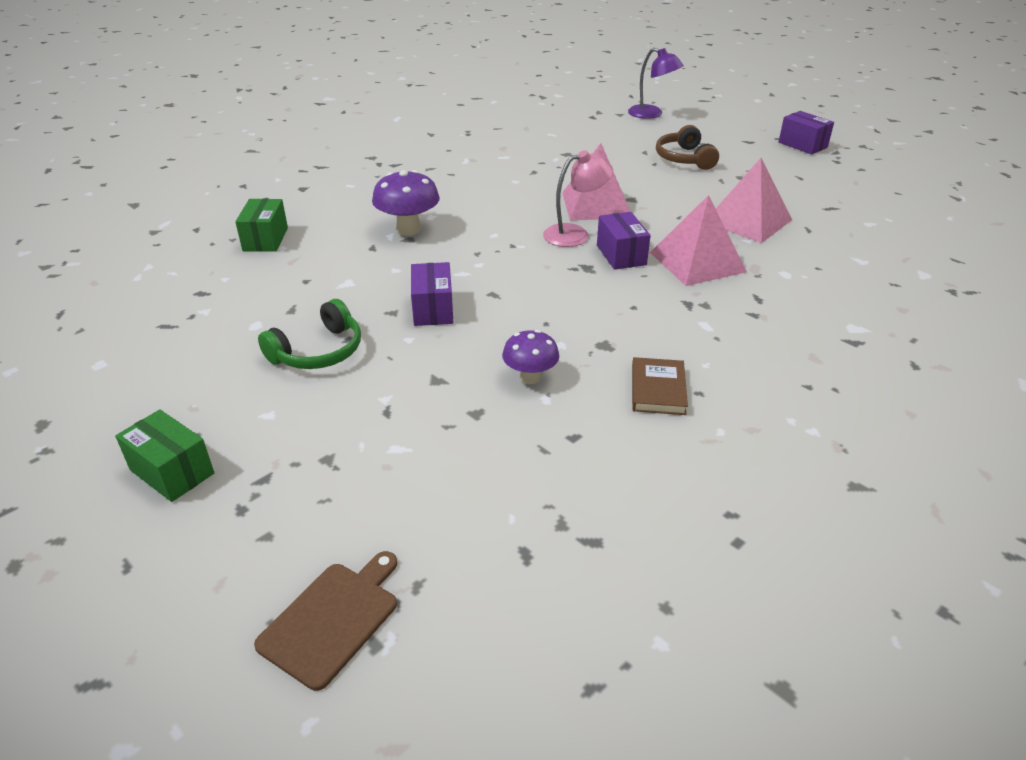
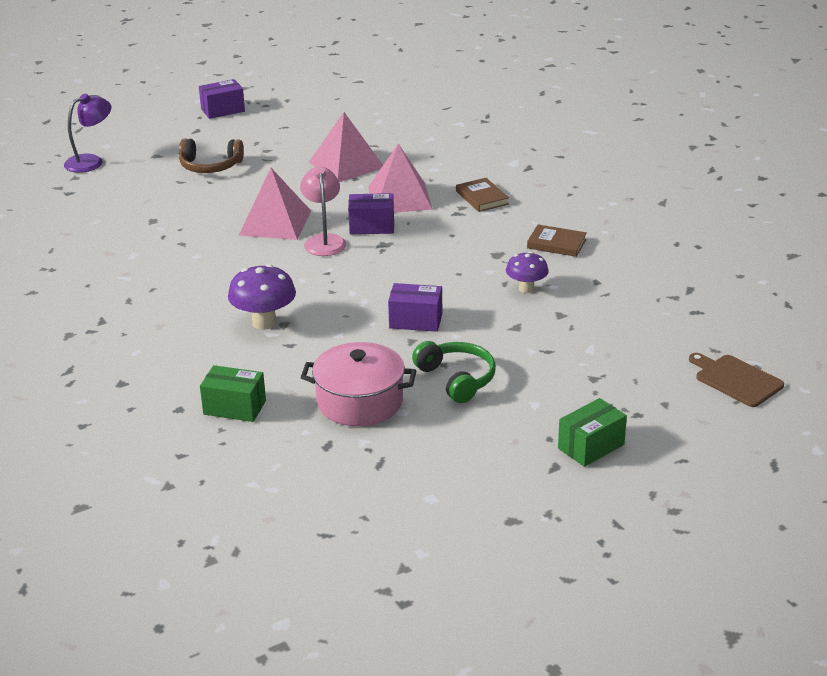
camera: 75 degrees left, 5 degrees down
none -> pink pot [301,342,417,426]
none -> brown book [456,178,509,212]

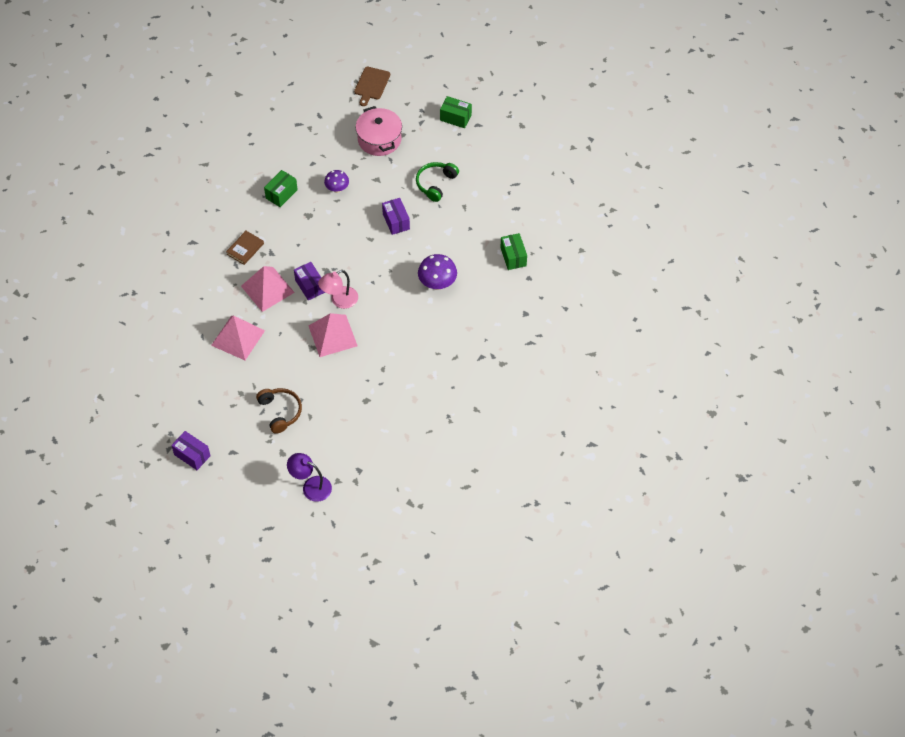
camera: 120 degrees left, 25 degrees up
pink pot [301,342,417,426] -> pink pot moved to [356,106,402,156]
brown book [527,225,587,257] -> green box [264,170,298,207]

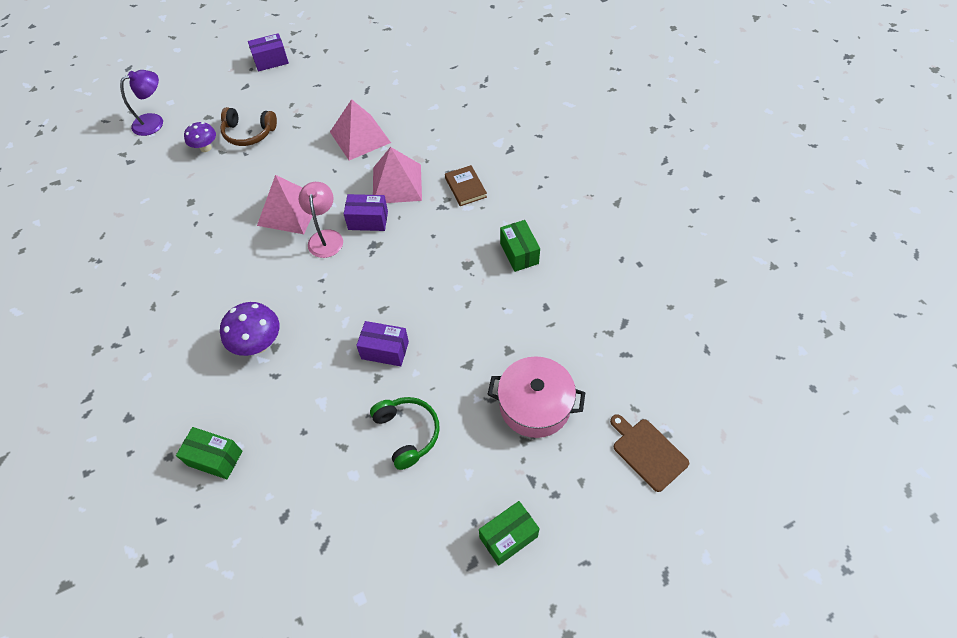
camera: 125 degrees right, 0 degrees up
purple mushroom [324,170,349,193] -> purple mushroom moved to [184,122,216,152]

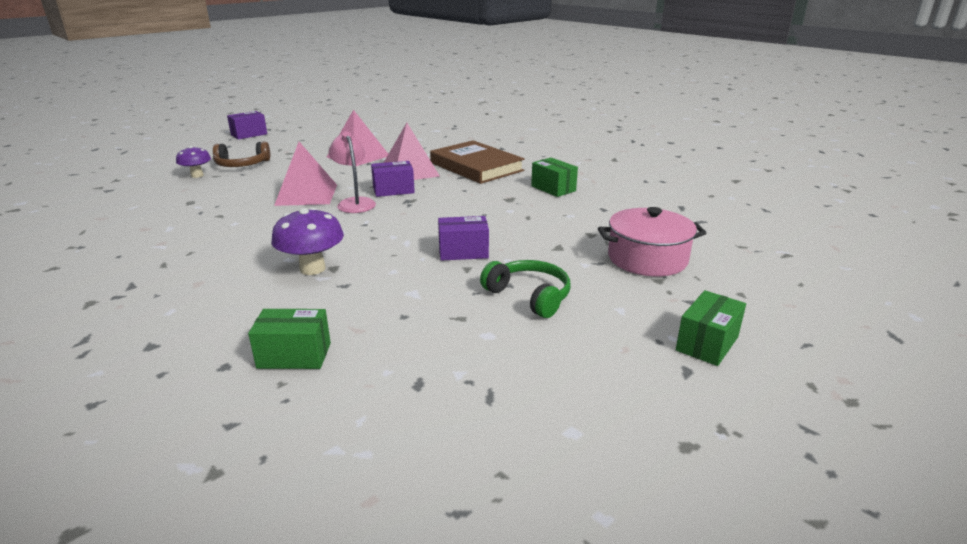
camera: 20 degrees left, 30 degrees down
purple lamp [120,70,163,136] -> none
brown book [445,165,487,206] -> brown book [430,140,525,184], size x2.03
brown cutting board [610,414,689,492] -> none

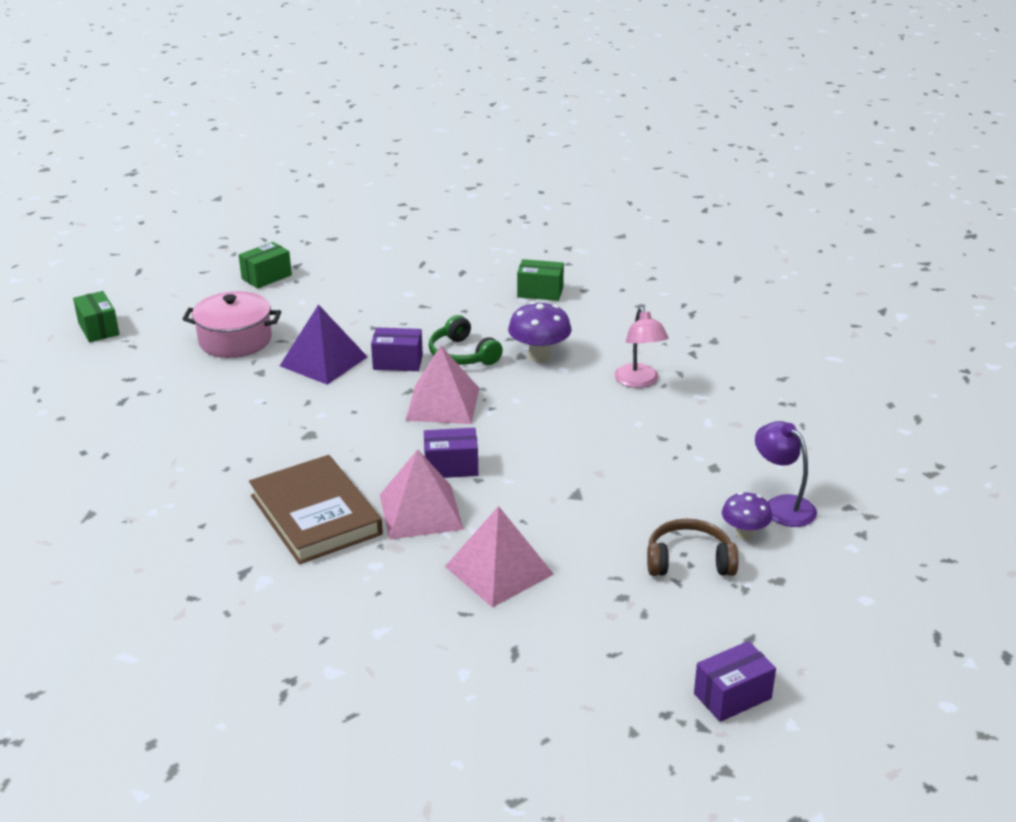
camera: 170 degrees left, 5 degrees up
pink pyramid [274,142,337,206] -> pink pyramid moved to [405,346,479,424]
pink lamp [329,132,376,213] -> pink lamp moved to [614,307,668,388]
green headphones [480,260,570,318] -> green headphones moved to [429,315,503,365]
green box [531,158,578,197] -> green box moved to [73,291,119,342]
none -> purple pyramid [280,304,368,385]
none -> purple lamp [755,421,817,527]

